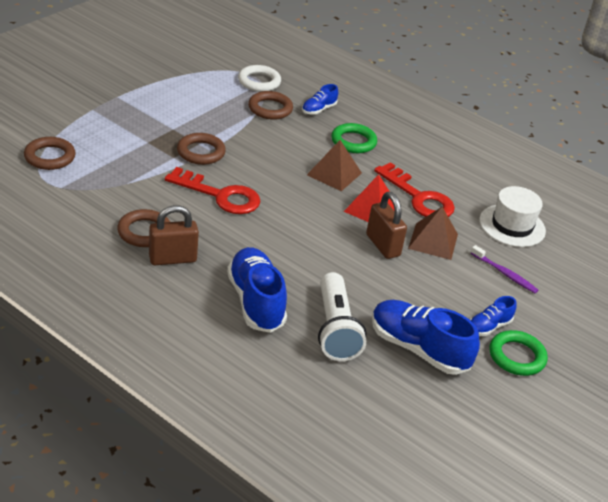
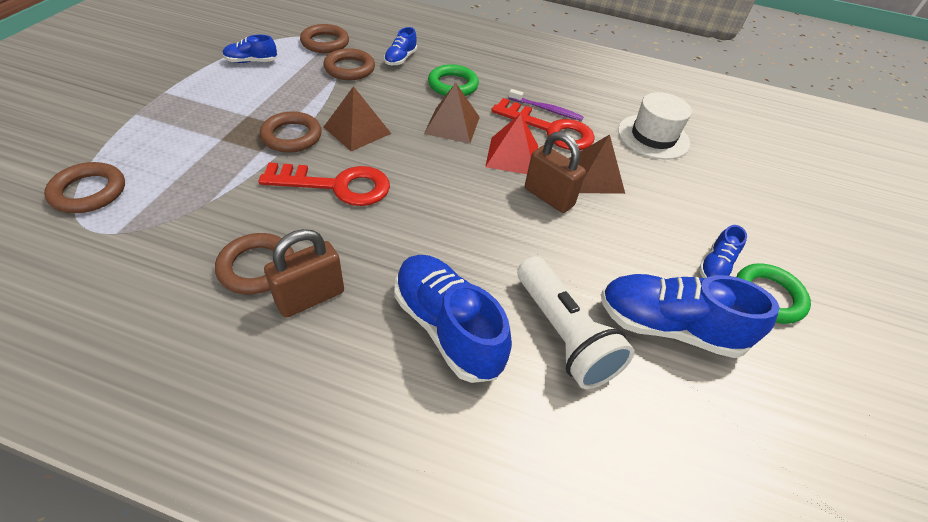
camera: 20 degrees left, 10 degrees up
white ring [238,65,281,92] -> brown ring [300,24,349,53]
purple toothbrush [471,245,538,294] -> purple toothbrush moved to [509,89,584,121]
none -> blue shoe [223,35,277,63]
none -> brown pyramid [324,86,391,151]

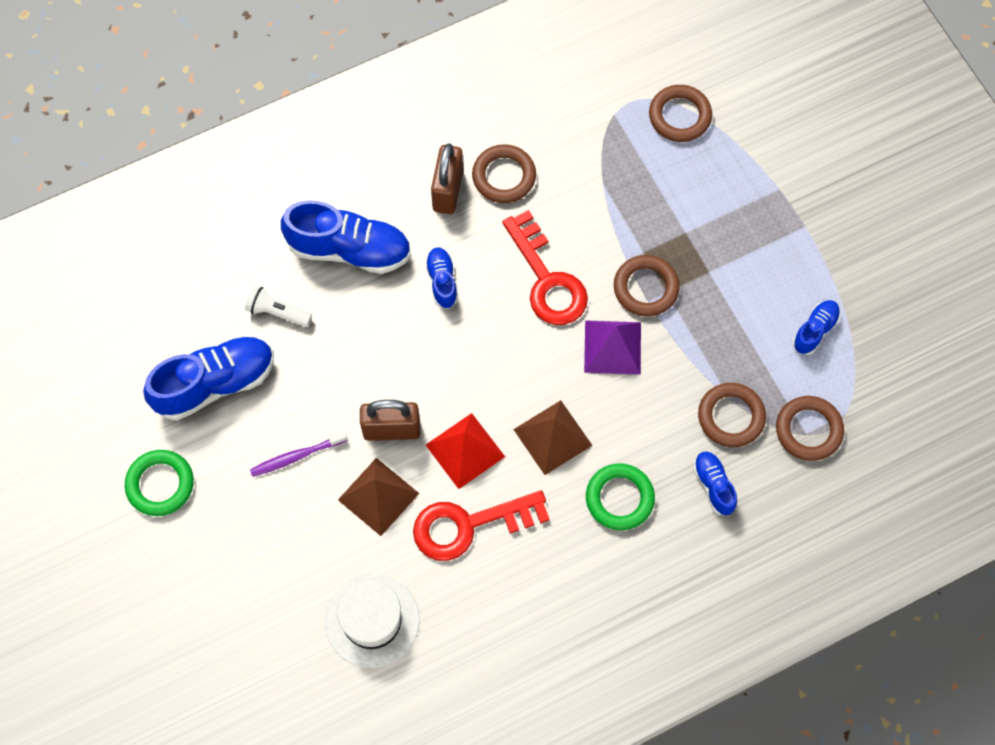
camera: 140 degrees right, 20 degrees up
red key [258,163,390,206] -> red key turned 75 degrees counterclockwise [502,210,588,325]
brown pyramid [324,86,391,151] -> purple pyramid [584,320,641,375]
purple toothbrush [509,89,584,121] -> purple toothbrush moved to [250,431,348,477]
white flashlight [517,256,635,389] -> white flashlight [245,285,312,327], size x0.55
blue shoe [699,225,747,278] -> blue shoe moved to [425,247,458,309]

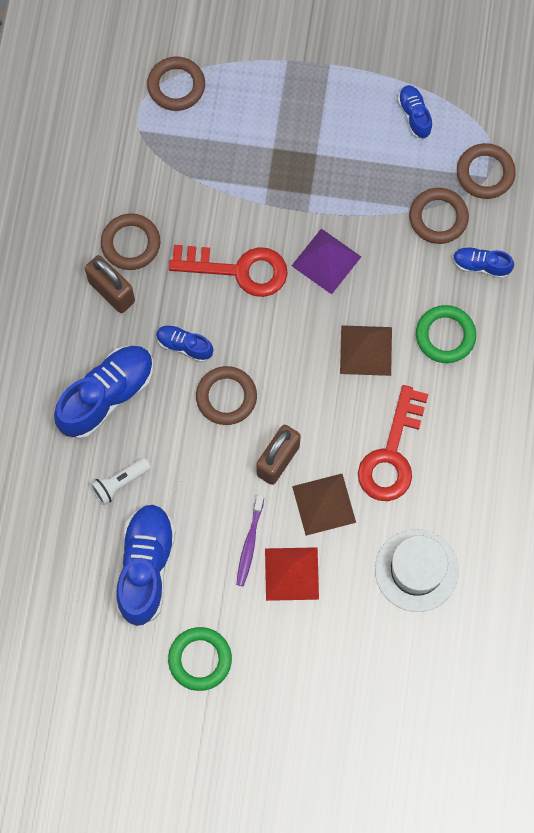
camera: 55 degrees left, 5 degrees up
red pyramid [426,413,505,489] -> red pyramid moved to [265,547,319,601]
brown ring [614,255,680,317] -> brown ring moved to [196,366,257,425]

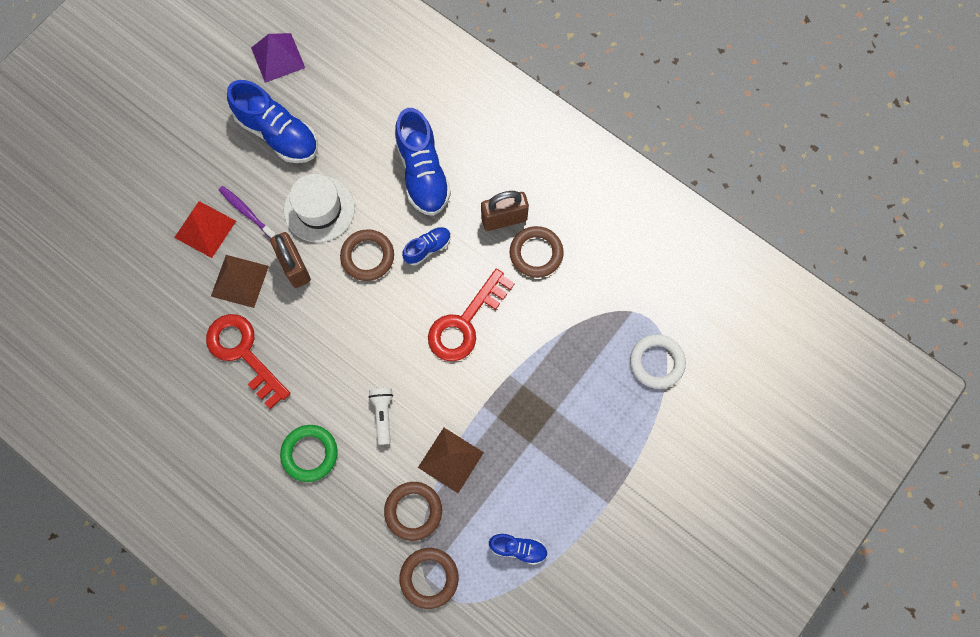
camera: 120 degrees right, 0 degrees up
white flashlight [91,458,151,505] -> white flashlight moved to [368,388,393,445]
brown ring [147,57,205,111] -> white ring [630,334,686,389]
green ring [168,627,232,691] -> none
purple pyramid [292,229,361,294] -> purple pyramid moved to [251,33,305,83]
brown pyramid [340,325,392,376] -> brown pyramid moved to [418,428,484,493]
white hat [375,529,459,612] -> white hat moved to [284,174,355,243]
blue shoe [453,247,514,279] -> none

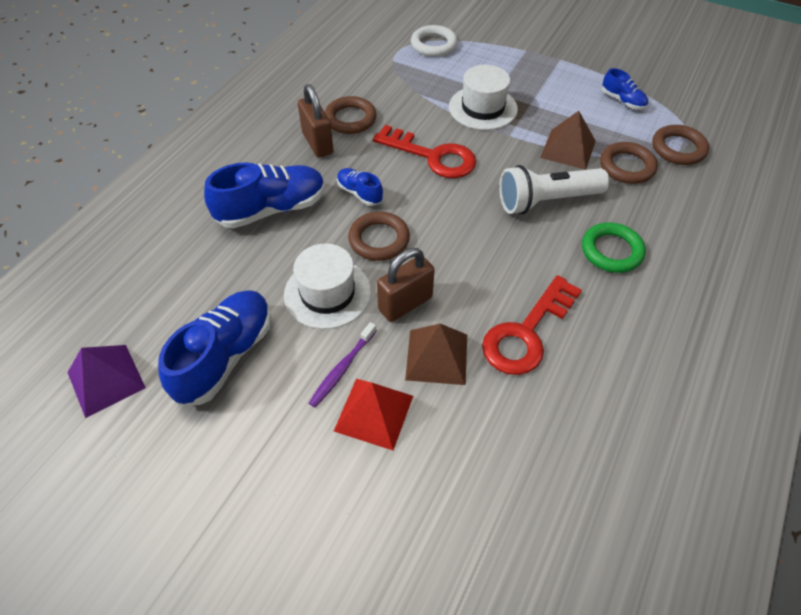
camera: 100 degrees left, 20 degrees down
white flashlight [368,388,393,445] -> white flashlight [499,165,610,214], size x1.83
blue shoe [489,533,548,565] -> blue shoe turned 135 degrees clockwise [602,68,648,110]
none -> white hat [449,65,518,130]

